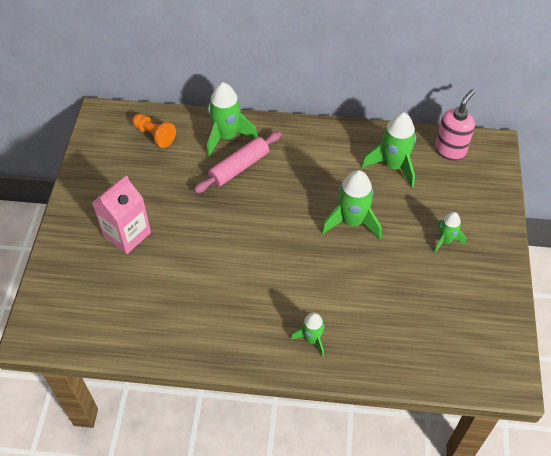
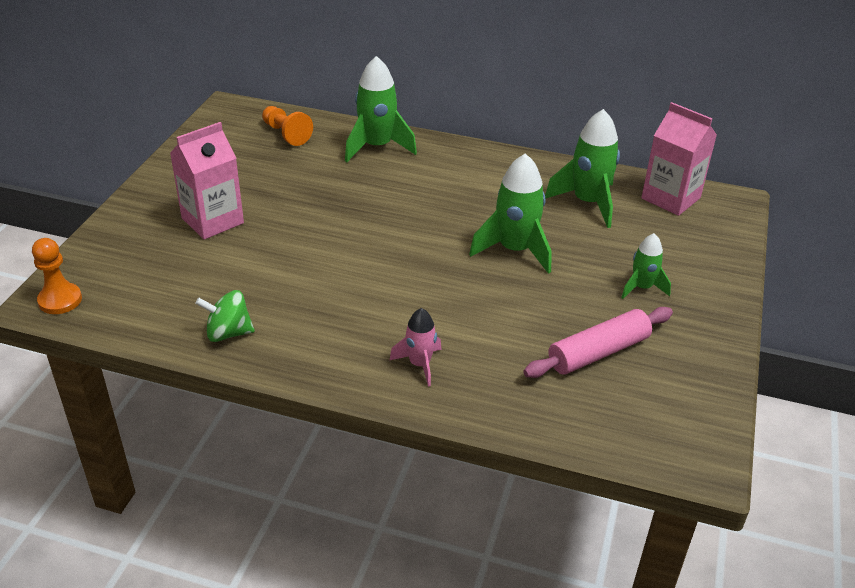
camera: 10 degrees right, 15 degrees down
pink rolling pin [194,131,282,193] -> pink rolling pin moved to [523,307,673,378]
green rocket [290,313,325,357] -> pink rocket [390,308,442,387]
pink soap dispenser [435,89,475,161] -> pink carton [641,102,717,216]
none -> orange pawn [32,238,82,314]
none -> green spinning top [195,290,255,342]

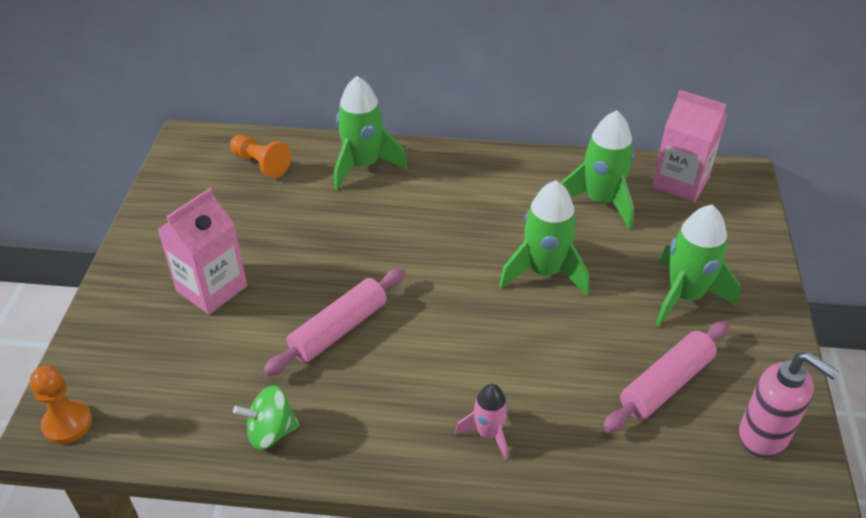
camera: 10 degrees left, 5 degrees up
green rocket [621,233,671,299] -> green rocket [656,205,740,326], size x1.73
none -> pink rolling pin [263,268,405,376]
none -> pink soap dispenser [739,352,839,458]

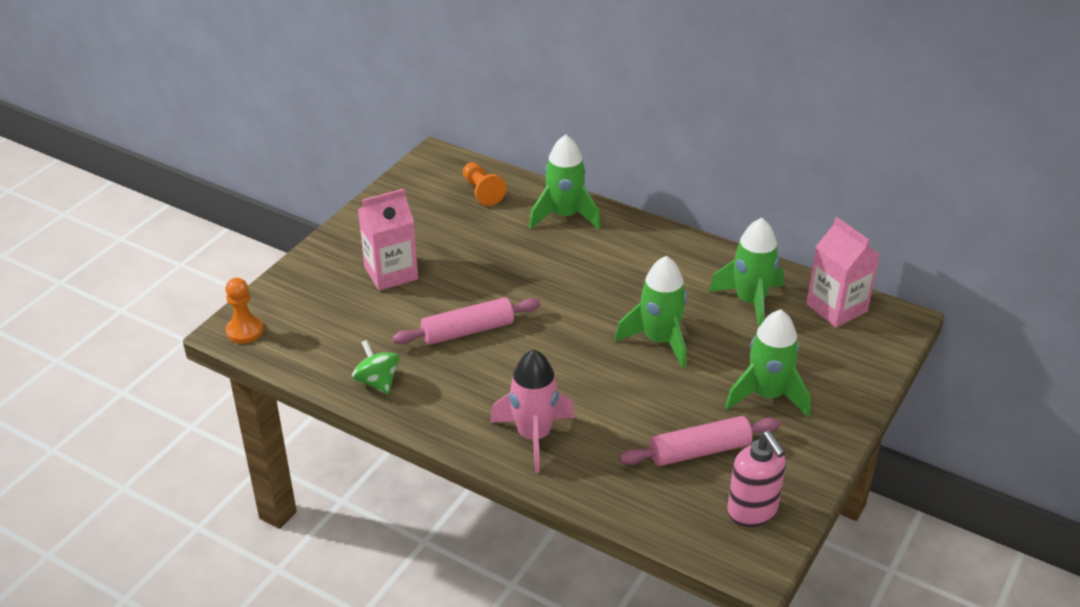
camera: 25 degrees right, 5 degrees down
green spinning top [233,386,300,450] -> green spinning top turned 45 degrees clockwise [352,340,399,394]
pink rocket [455,384,509,460] -> pink rocket [490,349,575,473], size x1.73

